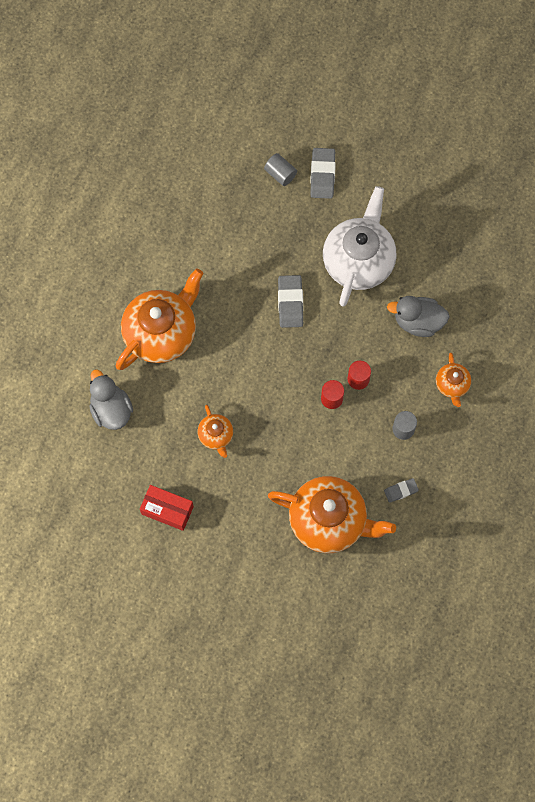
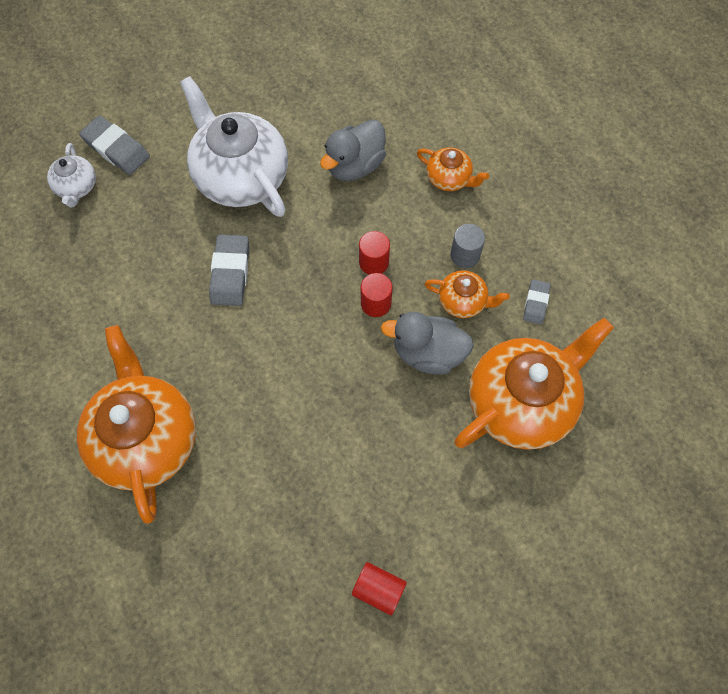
camera: 55 degrees left, 5 degrees down
grey duck [89,369,133,430] -> grey duck moved to [381,312,474,375]
red box [140,485,194,531] -> red cylinder [352,562,407,615]
orange teapot [198,405,233,458] -> orange teapot moved to [425,270,510,318]
grey cylinder [264,153,297,186] -> white teapot [47,143,96,208]
grey eraser [278,275,303,328] -> grey eraser turned 60 degrees clockwise [209,234,249,306]

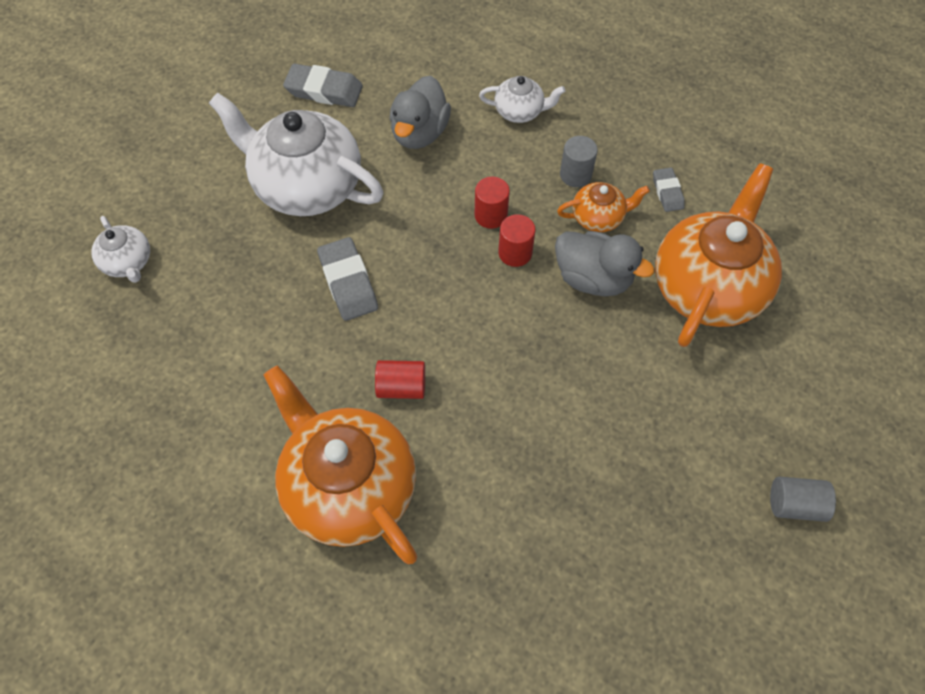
camera: 25 degrees left, 5 degrees down
grey eraser [79,116,150,175] -> grey eraser moved to [283,64,363,107]
red cylinder [352,562,407,615] -> red cylinder moved to [375,360,425,399]
grey duck [381,312,474,375] -> grey duck turned 135 degrees counterclockwise [555,231,655,296]
orange teapot [417,147,489,191] -> white teapot [479,76,565,123]
none -> grey cylinder [770,477,836,522]

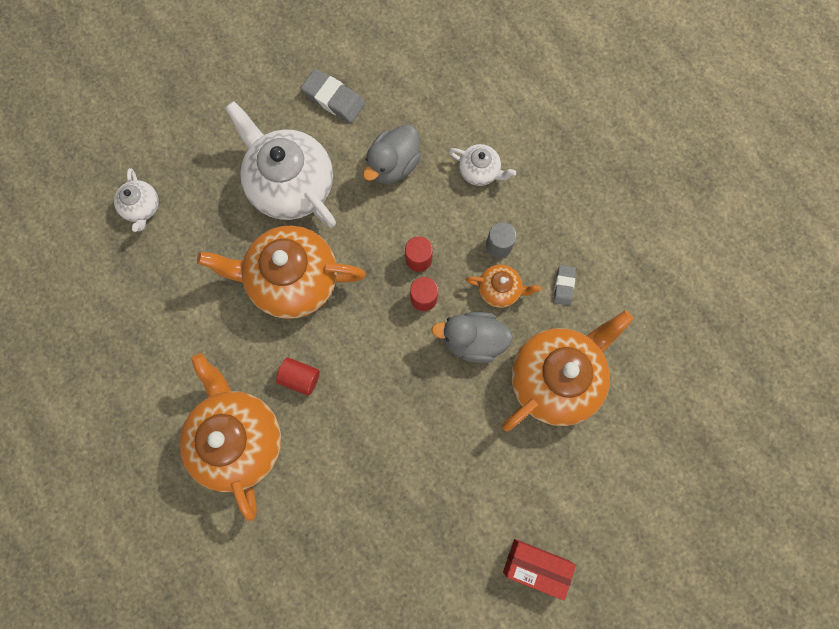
camera: 20 degrees right, 15 degrees up
grey eraser [317,237,378,321] -> orange teapot [197,226,366,319]
grey duck [555,231,655,296] -> grey duck turned 135 degrees clockwise [431,312,513,363]
grey cylinder [770,477,836,522] -> red box [503,539,576,601]

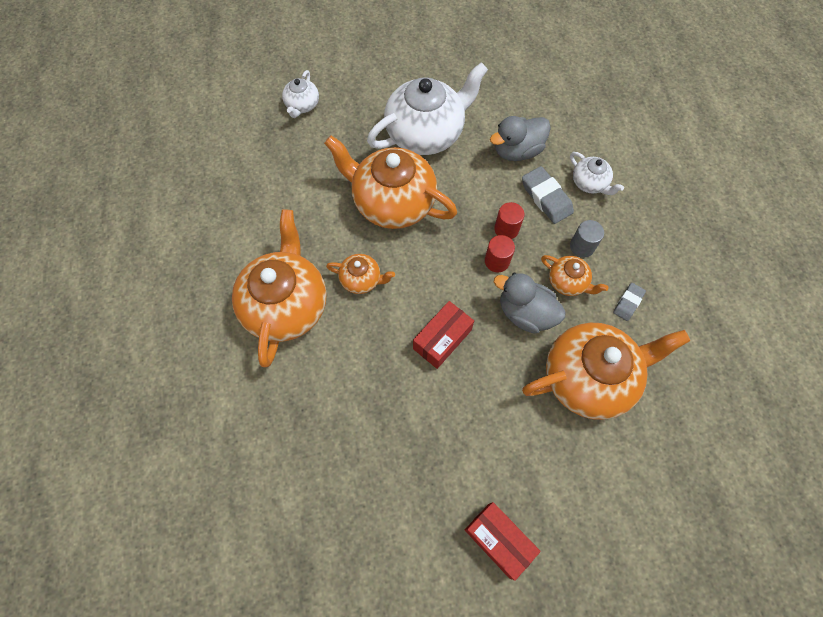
camera: 25 degrees right, 10 degrees down
white teapot [225,101,336,228] -> white teapot turned 75 degrees clockwise [367,62,488,155]
red cylinder [276,358,320,396] -> orange teapot [326,254,395,294]
grey eraser [301,69,365,123] -> grey eraser moved to [522,166,574,224]
none -> red box [413,301,474,369]

